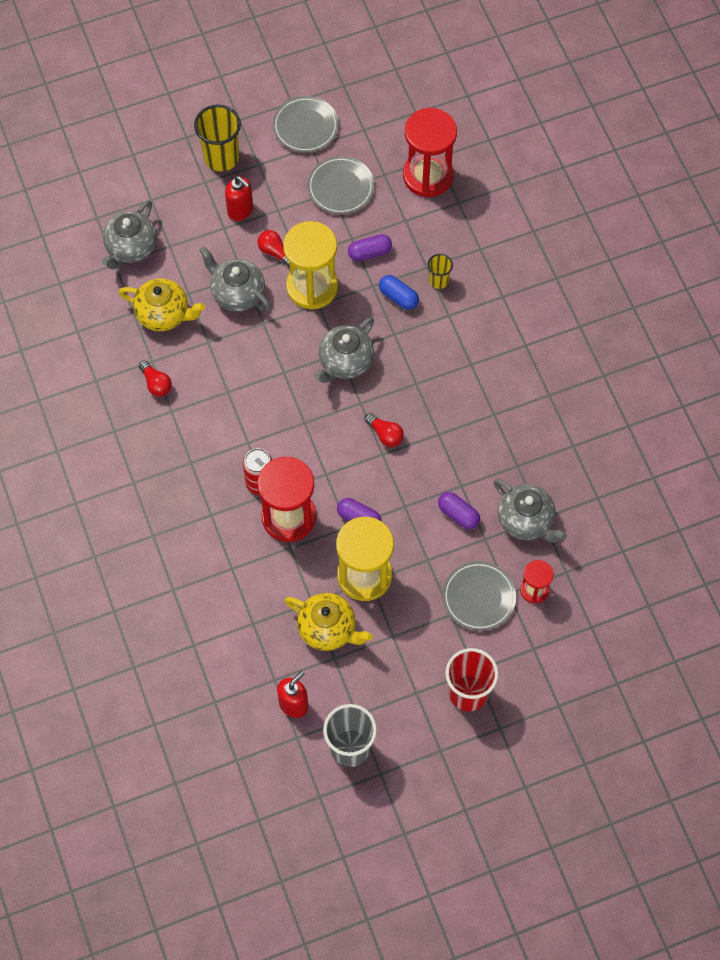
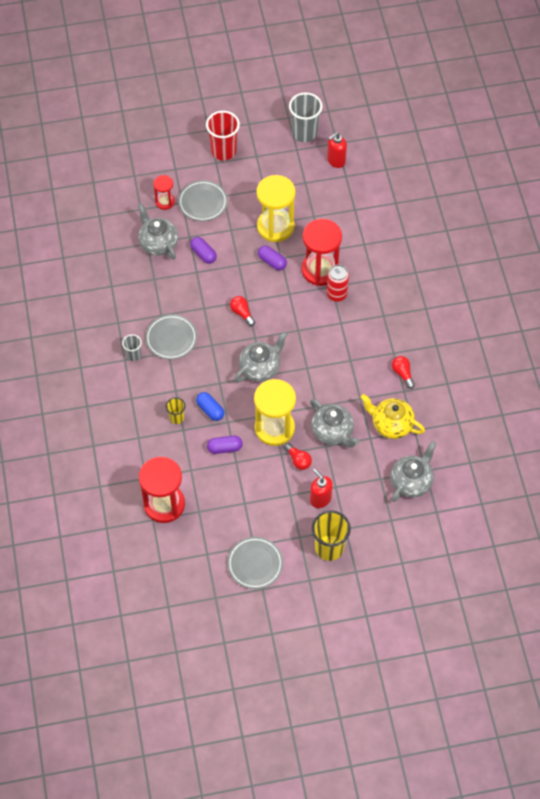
camera: 170 degrees left, 5 degrees down
yellow teapot [285,593,373,651] -> none
grey plate [307,156,374,214] -> grey plate moved to [145,314,197,360]
none -> grey cup [122,334,142,361]

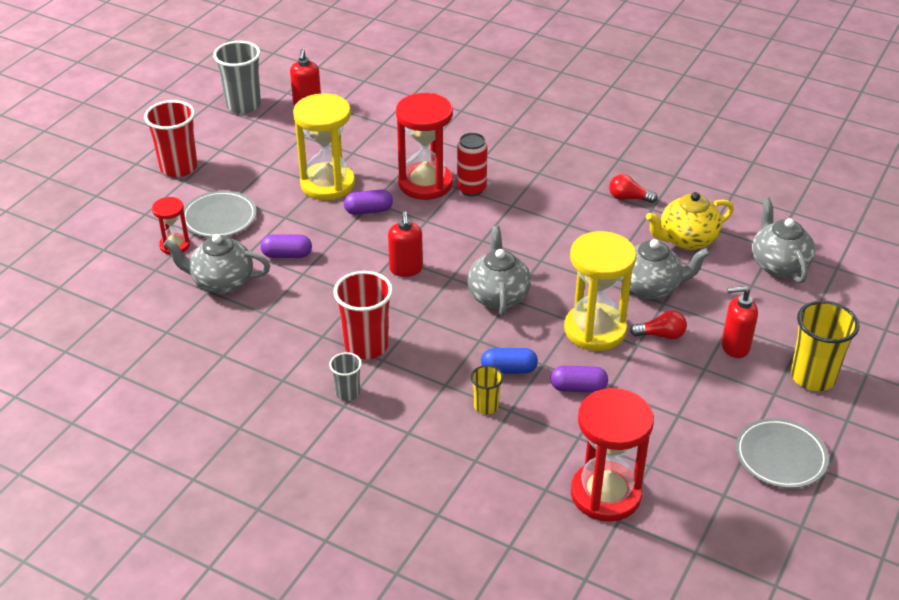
camera: 50 degrees left, 20 degrees down
grey plate [145,314,197,360] -> red cup [333,271,393,359]
purple capsule [207,436,242,454] -> purple capsule turned 60 degrees clockwise [550,366,608,392]
red light bulb [230,296,255,326] -> red soap dispenser [388,211,423,277]

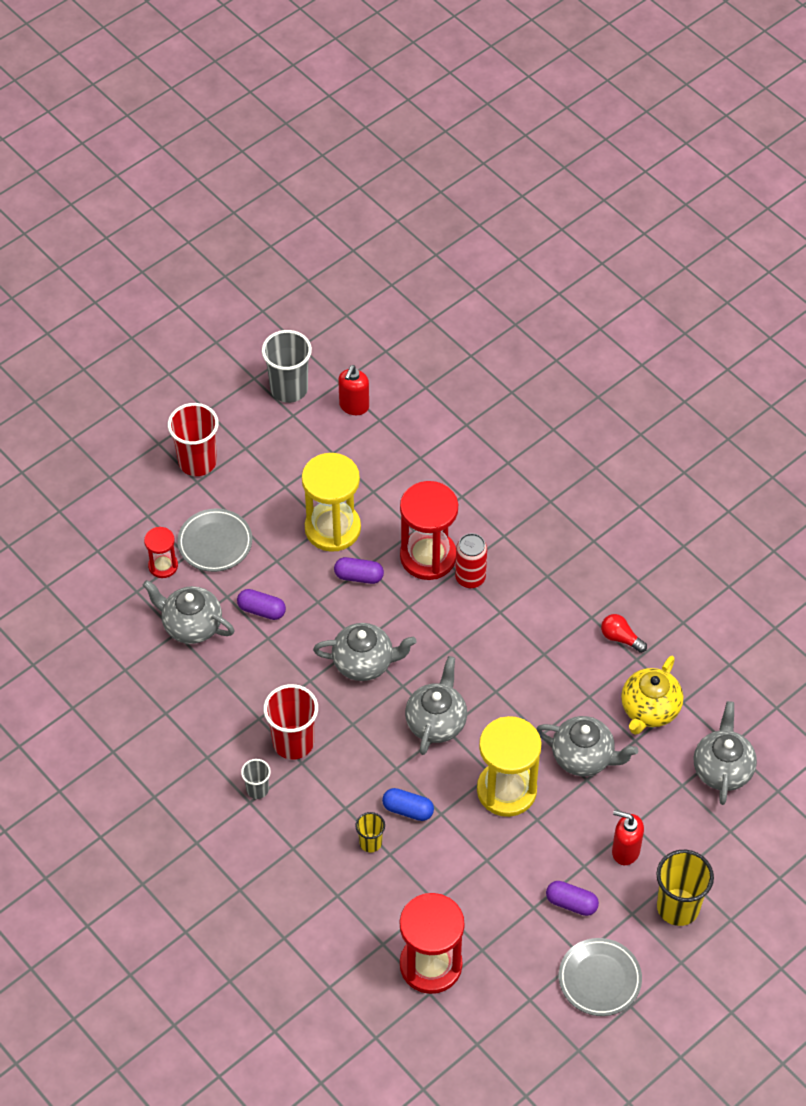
camera: 20 degrees right, 15 degrees up
red soap dispenser [388,211,423,277] -> grey teapot [313,623,416,681]
purple capsule [550,366,608,392] -> purple capsule moved to [546,881,599,916]
red light bulb [630,310,687,340] -> none
yellow teapot [646,192,734,250] -> yellow teapot turned 60 degrees counterclockwise [621,656,683,735]

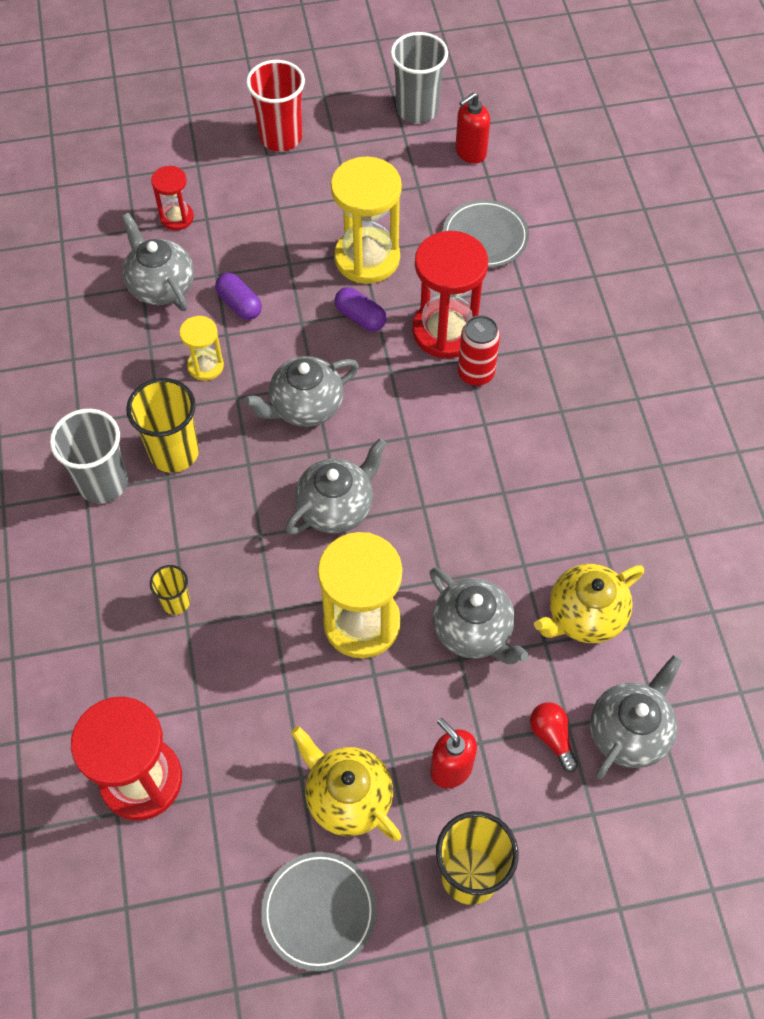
camera: 30 degrees right, 5 degrees up
grey plate [177,509,252,572] -> grey plate moved to [443,200,529,268]
grey cup [241,759,271,799] -> grey cup [50,409,128,503], size x1.87
red cup [263,684,318,760] -> yellow cup [126,378,199,473]
grey teapot [313,623,416,681] -> grey teapot turned 120 degrees clockwise [244,356,359,427]
blue capsule [382,788,434,821] -> none
purple capsule [546,881,599,916] -> yellow teapot [291,726,401,841]
red light bulb [601,614,647,653] -> red light bulb moved to [530,702,578,772]
none -> yellow hourglass [179,316,224,381]

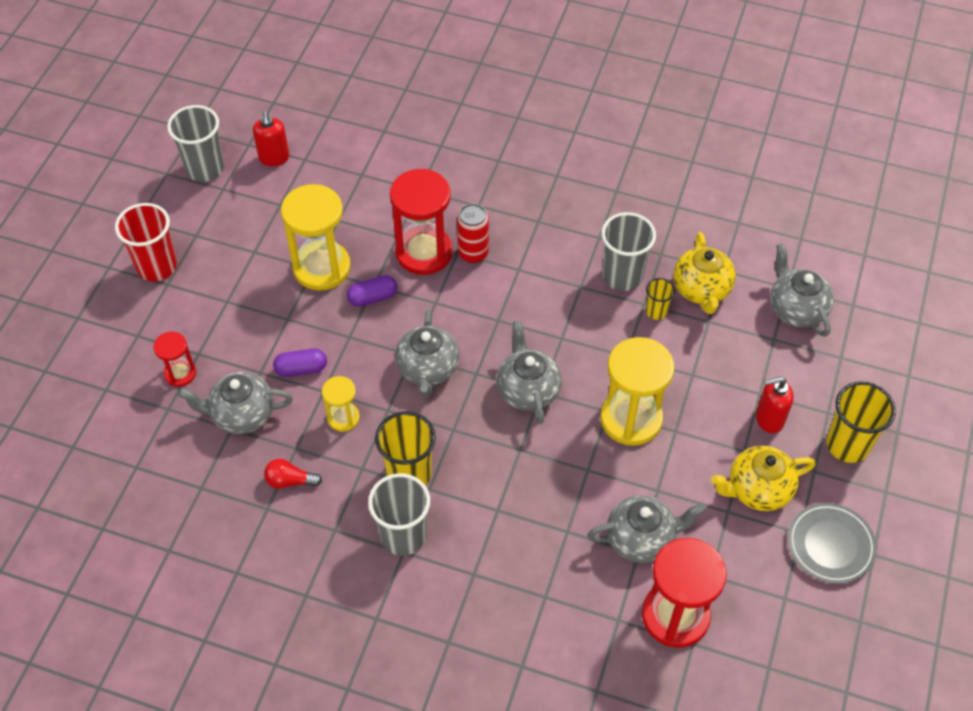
camera: 60 degrees left, 5 degrees down
yellow cup [150,565,190,615] -> yellow cup moved to [646,278,675,320]
grey teapot [430,568,529,664] -> grey teapot moved to [587,495,705,563]
grey plate [443,200,529,268] -> none
red light bulb [530,702,578,772] -> red light bulb moved to [264,459,322,489]
none -> grey cup [601,212,656,291]

